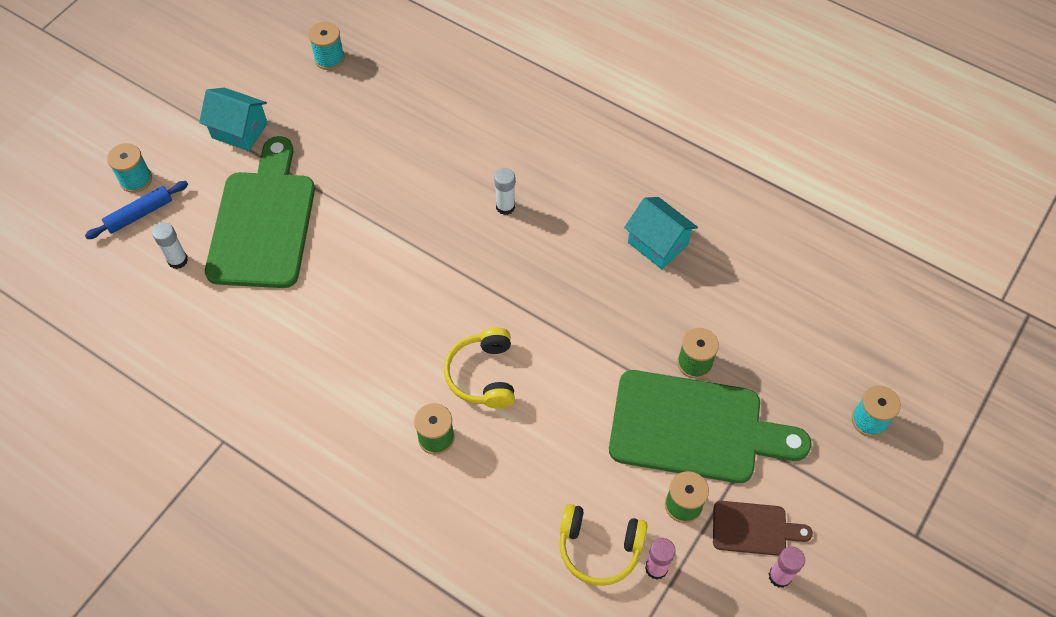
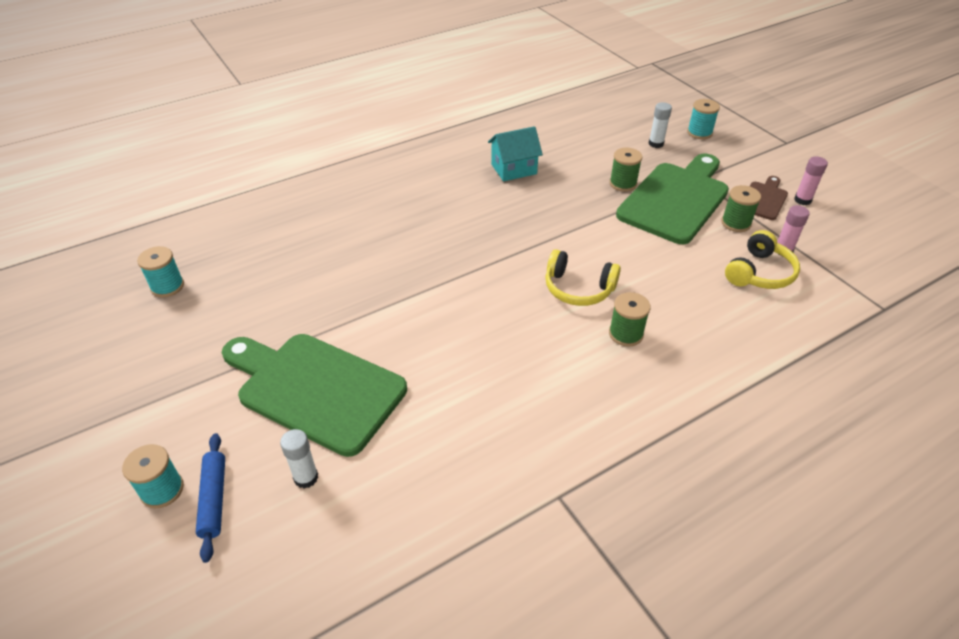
camera: 65 degrees left, 15 degrees down
turquoise house [199,88,268,151] -> none
white glue stick [494,168,515,215] -> white glue stick moved to [649,102,672,148]

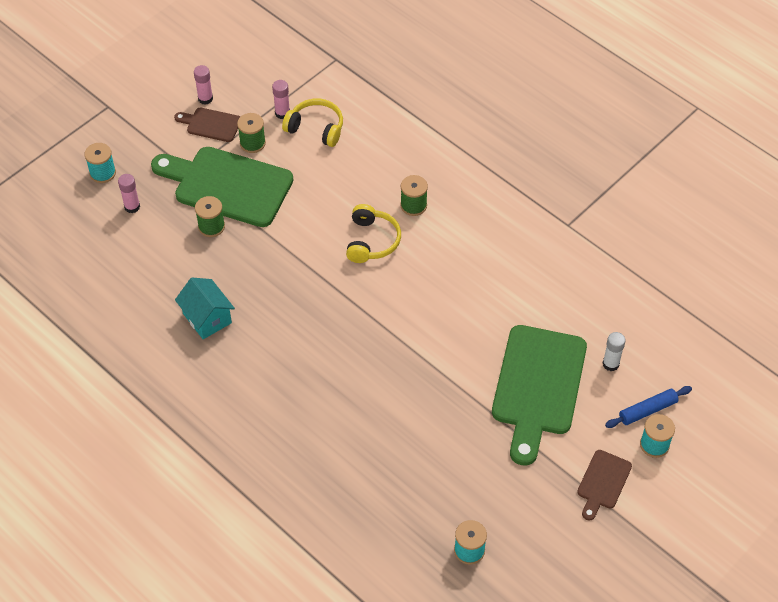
camera: 105 degrees left, 10 degrees up
white glue stick [649,102,672,148] -> pink glue stick [118,174,140,213]
none -> brown cutting board [577,450,632,520]

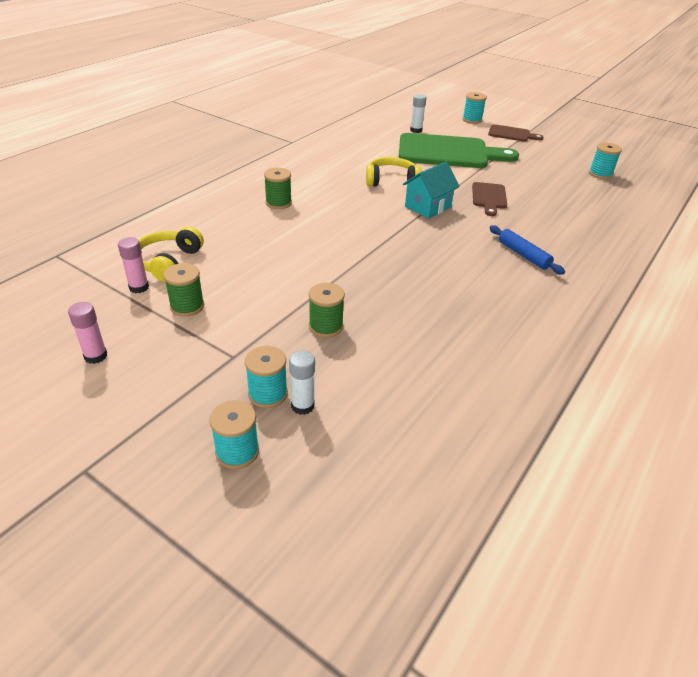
camera: 100 degrees left, 15 degrees down
pink glue stick [118,174,140,213] -> white glue stick [289,350,315,415]
green cutting board [151,147,293,227] -> none
brown cutting board [174,108,240,142] -> brown cutting board moved to [472,182,507,216]
turquoise house [175,278,235,339] -> turquoise house moved to [403,162,460,219]
yellow headphones [346,204,401,263] -> yellow headphones moved to [366,157,421,187]
blue rolling pin [605,386,692,428] -> blue rolling pin moved to [489,225,565,275]
none -> turquoise spool [245,346,288,408]

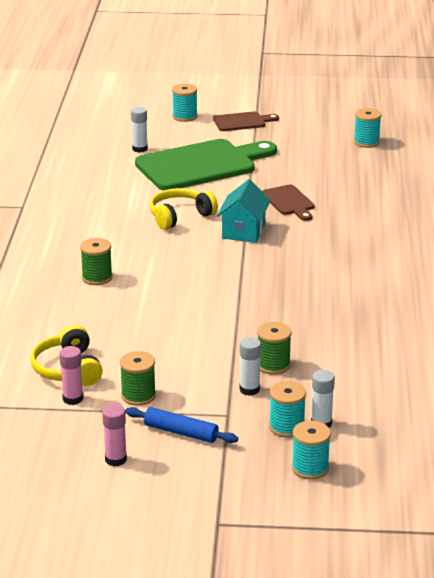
camera: 30 degrees left, 10 degrees down
blue rolling pin [489,225,565,275] -> blue rolling pin moved to [125,407,238,443]
none -> white glue stick [240,337,261,396]

